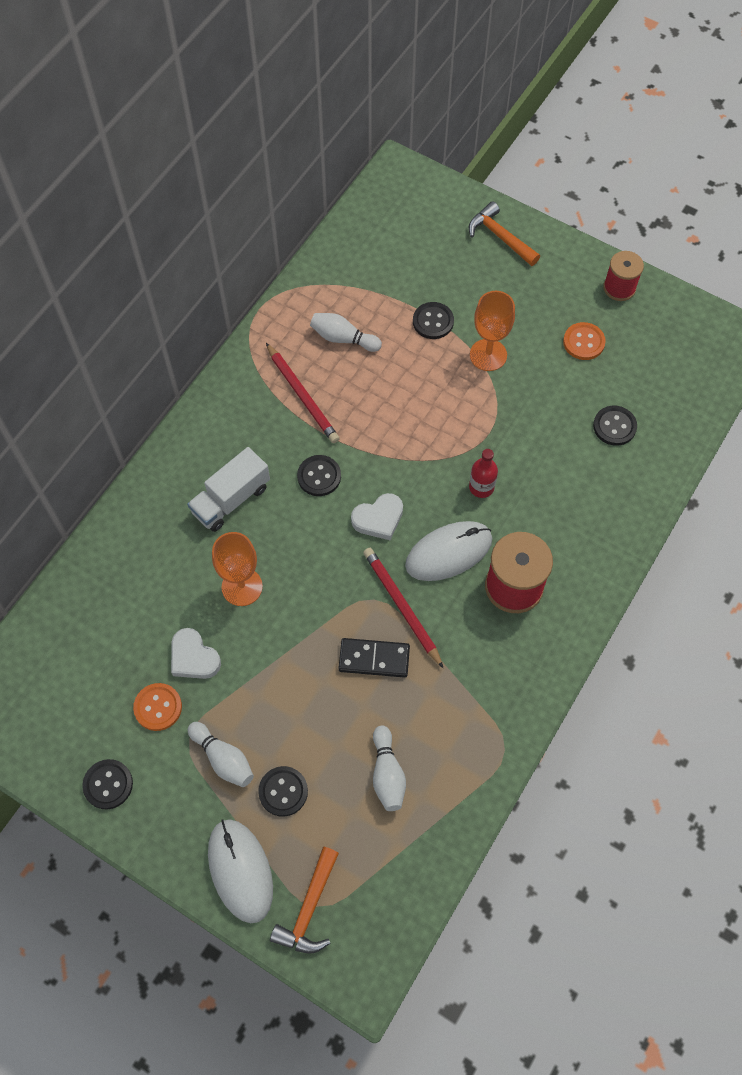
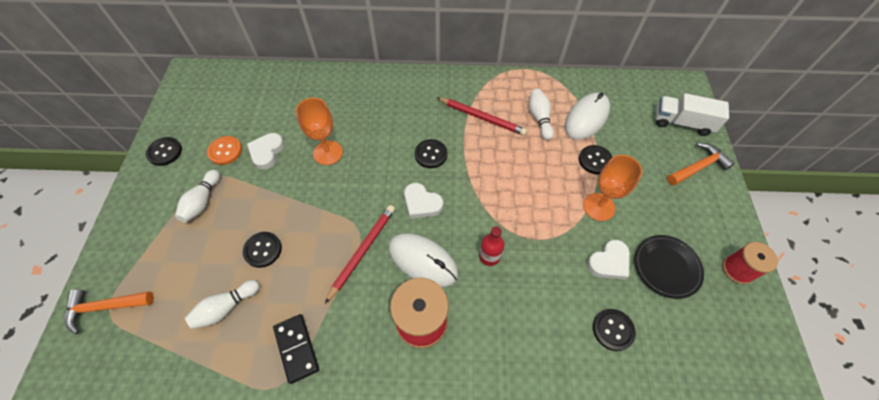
camera: 60 degrees right, 5 degrees down
white truck [187,447,270,532] -> white truck moved to [656,93,729,136]
white mouse [208,819,273,923] -> white mouse moved to [565,92,610,140]
black button [258,766,308,817] -> black button moved to [243,232,282,268]
red pencil [266,343,340,443] -> red pencil turned 90 degrees counterclockwise [436,97,527,136]
black domino [339,638,410,678] -> black domino moved to [273,314,319,384]
orange hammer [469,201,540,266] -> orange hammer turned 45 degrees clockwise [667,143,735,186]
orange button [563,322,606,360] -> black plate [634,235,704,299]
none -> white heart [587,240,630,280]

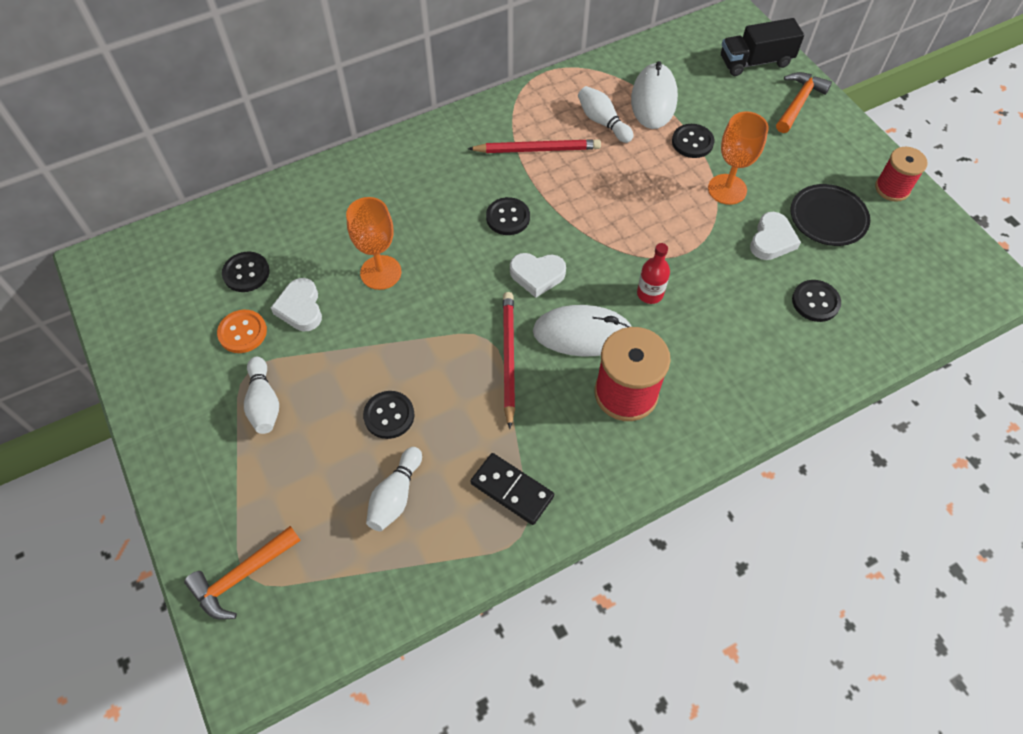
camera: 30 degrees left, 0 degrees up
black button [146,137,182,166] -> black button moved to [222,252,270,292]
white truck [656,93,729,136] -> black truck [721,18,804,76]

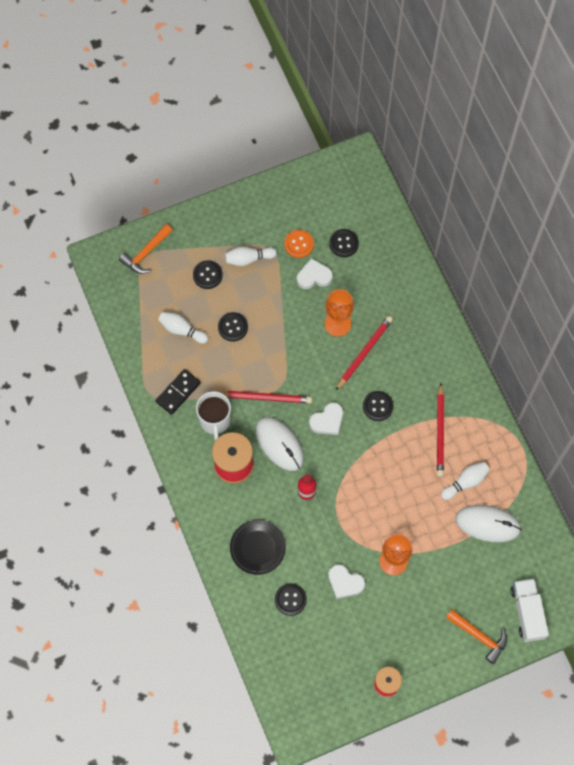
camera: 95 degrees right, 10 degrees up
orange hammer [184,526,301,620] -> orange hammer turned 105 degrees counterclockwise [119,224,173,274]
white heart [510,253,566,298] -> white heart turned 135 degrees counterclockwise [309,403,343,435]
white mouse [533,305,632,356] -> white mouse turned 45 degrees counterclockwise [256,417,304,471]
black button [672,124,714,158] -> black button moved to [193,260,223,289]
black truck [721,18,804,76] -> white truck [510,578,549,642]
black plate [790,184,870,246] -> black plate moved to [230,520,286,575]
none -> white mug [196,391,231,441]
none -> red pencil [336,316,393,390]

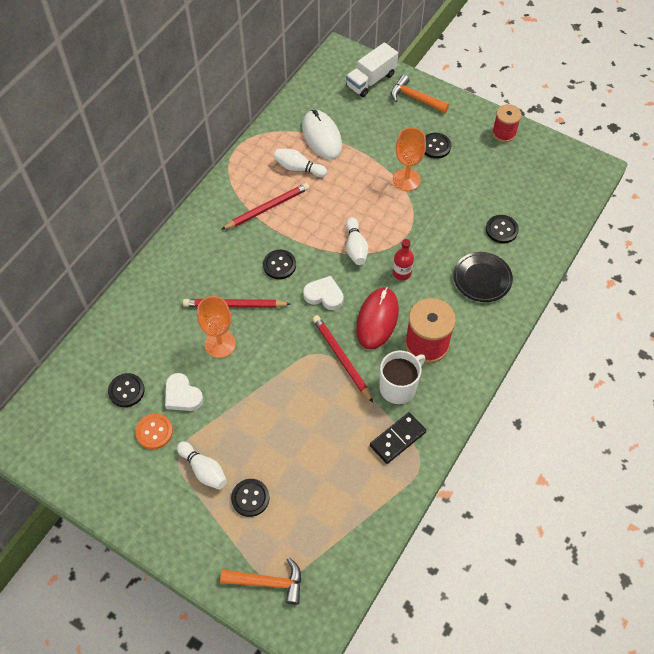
camera: 125 degrees left, 10 degrees down
black domino [155,369,201,415] -> black domino turned 45 degrees counterclockwise [370,412,426,464]
white bowling pin [158,312,208,344] -> white bowling pin moved to [346,218,368,265]
black button [218,312,248,341] -> black button moved to [425,133,451,159]
white mouse [256,417,304,471] -> red mouse [356,287,399,350]
white heart [328,564,365,599] -> none
orange hammer [446,609,507,664] -> orange hammer turned 60 degrees counterclockwise [391,75,449,113]

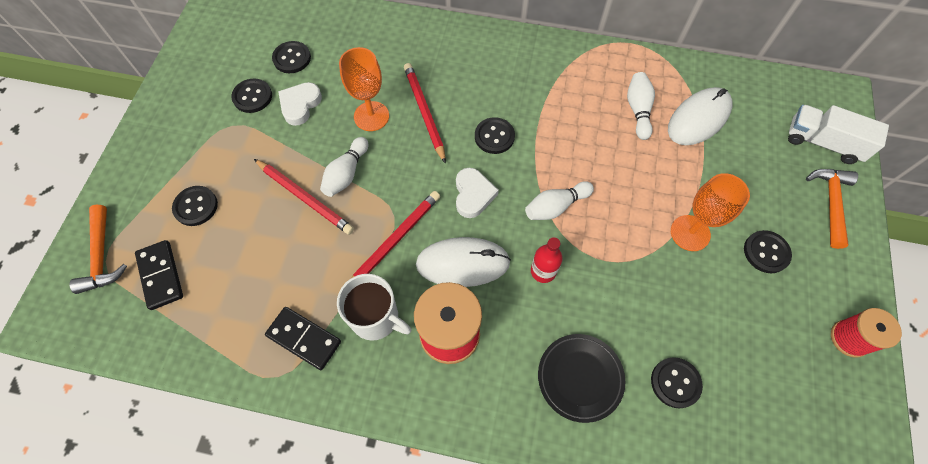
camera: 70 degrees right, 5 degrees up
orange button [135,414,173,449] -> black button [231,78,272,113]
white bowling pin [177,441,227,490] -> white bowling pin moved to [320,137,369,197]
red pencil [221,183,310,230] -> red pencil moved to [254,159,354,235]
red mouse [356,287,399,350] -> white mouse [416,237,511,287]
none -> black domino [135,240,183,310]

